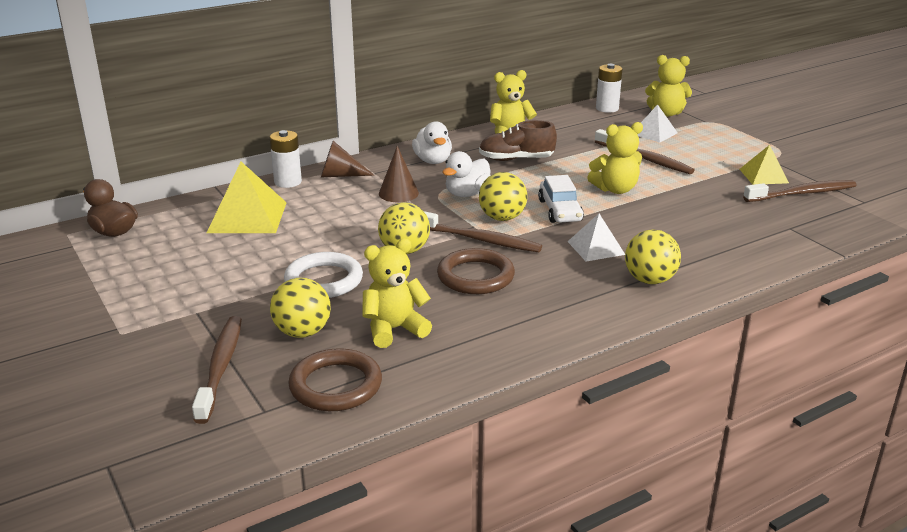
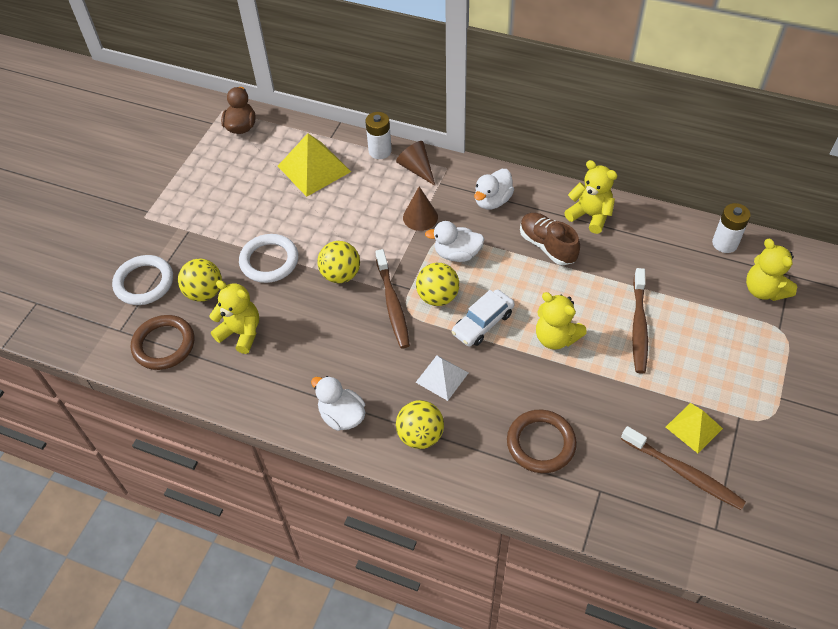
camera: 55 degrees right, 25 degrees up
brown toothbrush [192,316,242,424] -> white ring [112,255,173,305]
brown ring [437,248,515,294] -> brown ring moved to [507,410,577,473]
white pyramid [637,104,678,143] -> none
none -> white duck [311,376,365,431]

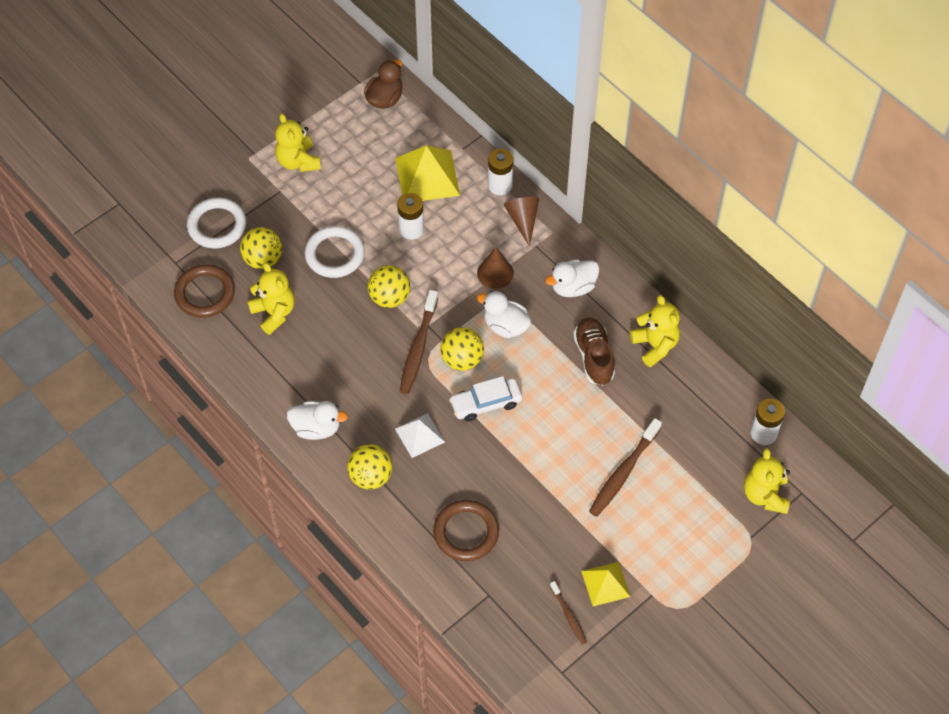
camera: 25 degrees right, 5 degrees up
white duck [311,376,365,431] -> white duck turned 120 degrees clockwise [287,401,348,440]
yellow teddy bear [536,292,587,350] -> yellow teddy bear moved to [275,113,321,172]
brown toothbrush [621,426,746,510] -> brown toothbrush [550,581,587,645], size x0.55
none -> white battery [397,193,424,240]

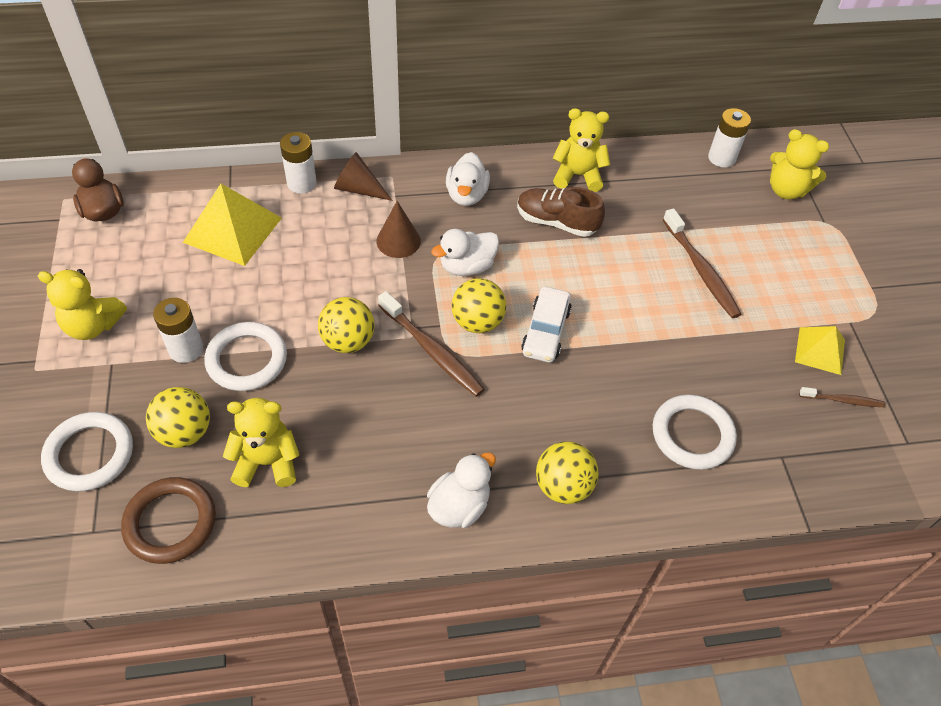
camera: 60 degrees left, 5 degrees down
white pyramid [395,413,445,458] -> none
white battery [397,193,424,240] -> white battery moved to [153,298,203,363]
brown ring [433,500,499,561] -> white ring [653,394,737,470]

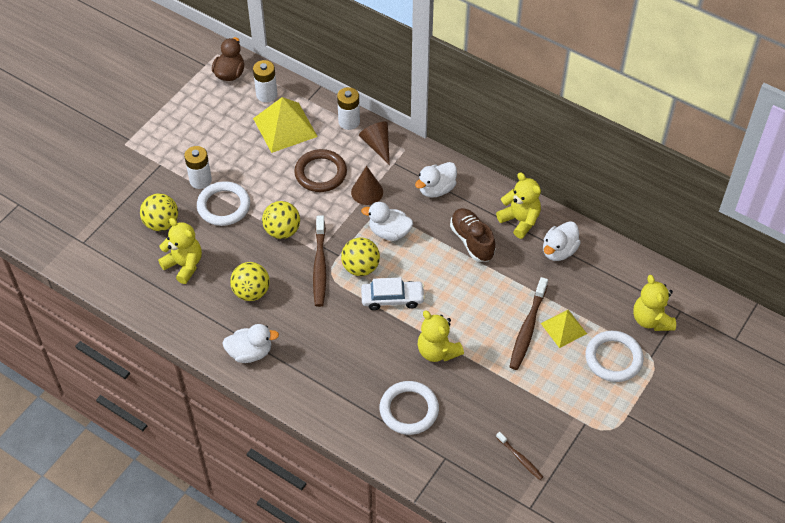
camera: 45 degrees right, 0 degrees up
yellow teddy bear [38,269,127,340] -> yellow teddy bear moved to [418,311,464,362]
white ring [41,412,133,492] -> white ring moved to [585,331,644,382]
brown ring [121,477,216,564] -> brown ring moved to [294,149,347,192]
white car [521,287,572,363] -> white car turned 150 degrees counterclockwise [361,277,425,310]
yellow ball [536,441,599,504] -> yellow ball moved to [230,262,270,301]
white battery [708,108,751,168] -> white battery moved to [253,60,277,102]
yellow pyramid [795,326,845,375] -> yellow pyramid moved to [541,310,587,348]
none -> white duck [543,221,581,261]

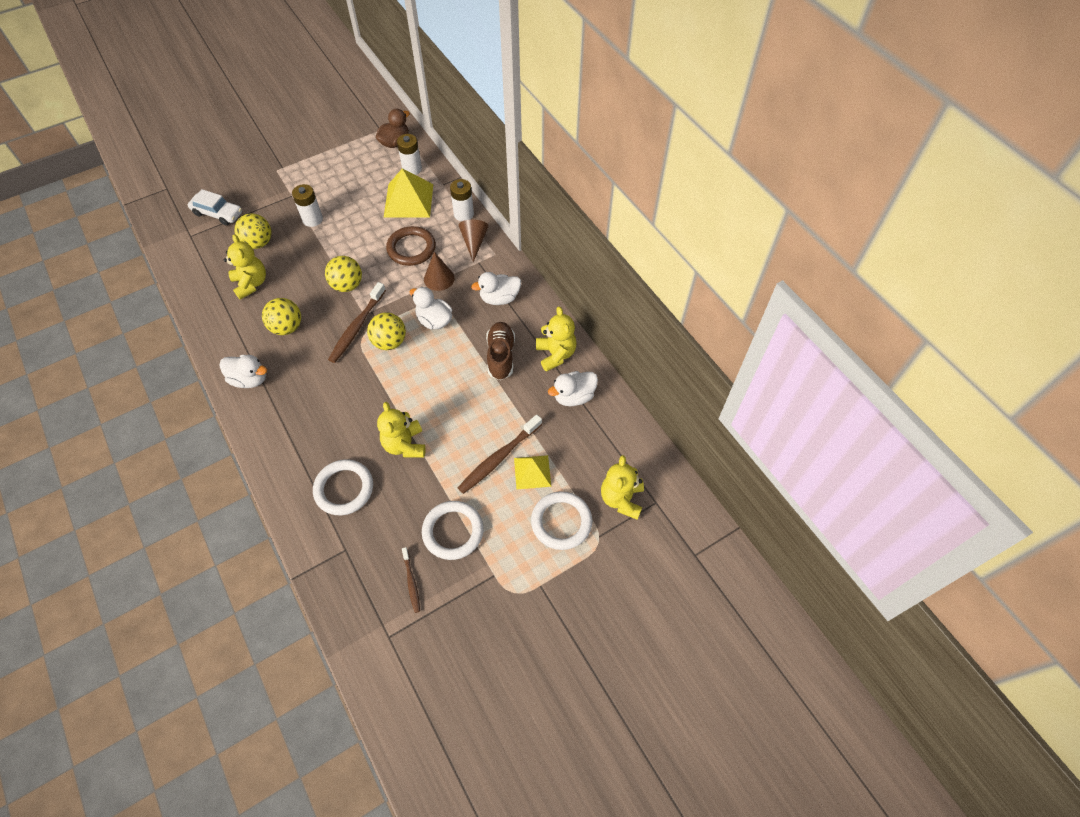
camera: 25 degrees right, 5 degrees up
white ring [197,181,250,226] -> white ring moved to [422,501,484,560]
white car [361,277,425,310] -> white car moved to [188,189,242,225]

